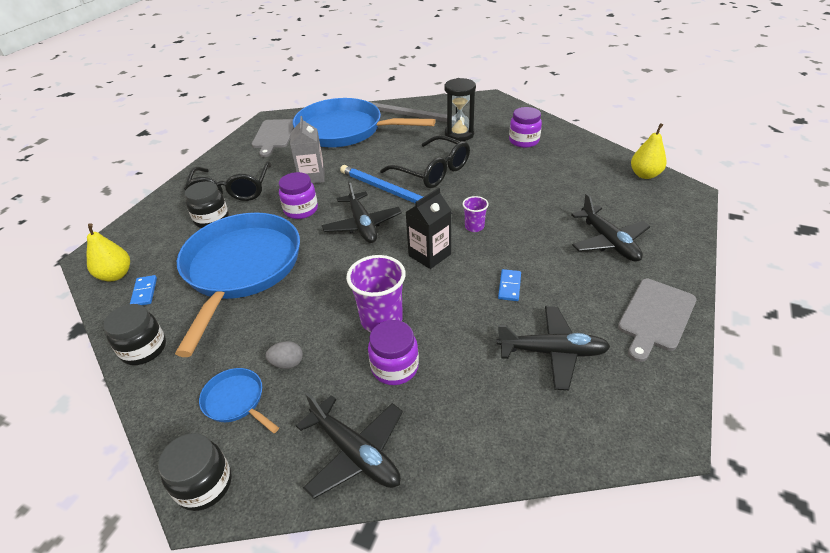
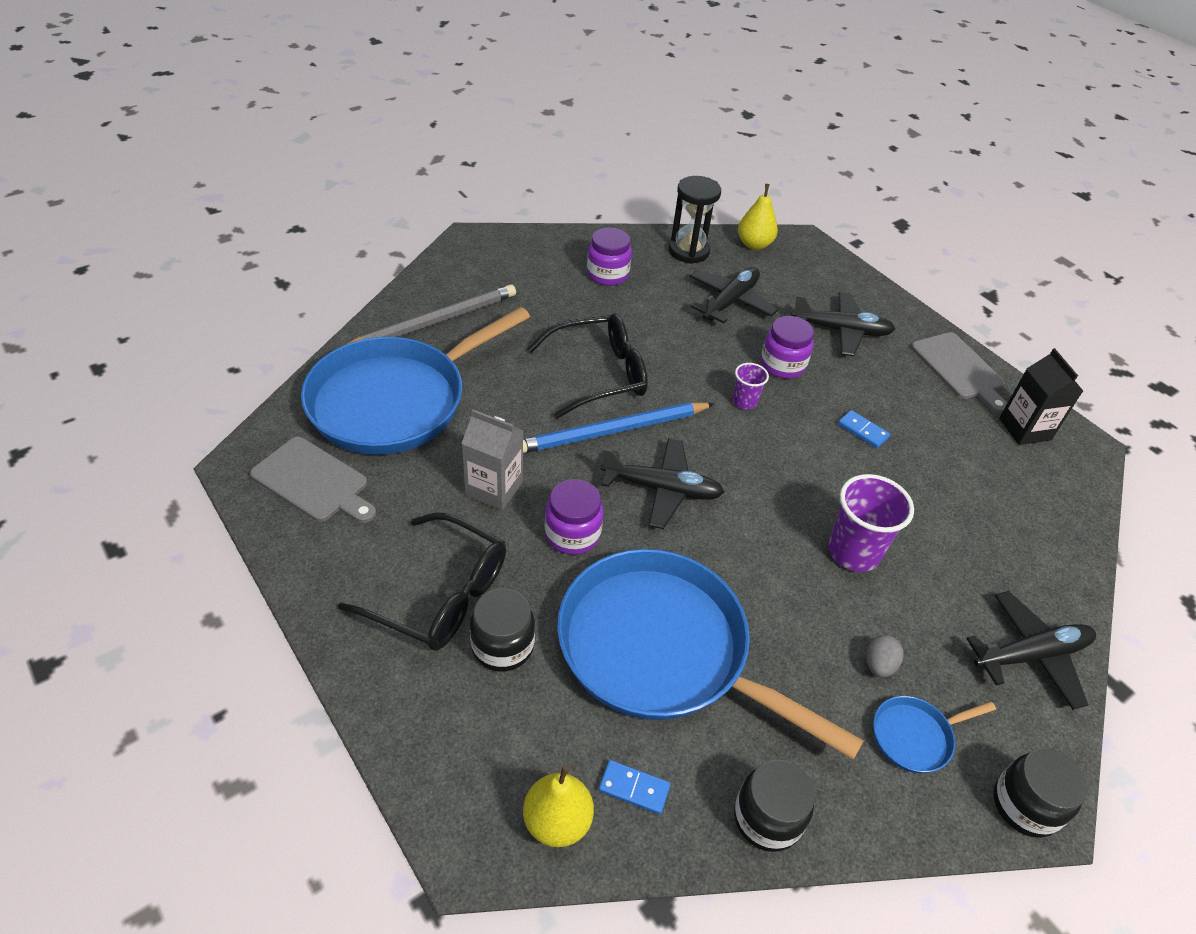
camera: 65 degrees left, 5 degrees up
purple jar [368,320,419,385] -> purple jar moved to [761,316,814,379]
black carton [406,188,452,269] -> black carton moved to [999,348,1083,445]
black hourglass [445,78,476,141] -> black hourglass moved to [669,176,721,264]
black plane [496,306,611,390] -> black plane moved to [690,267,778,324]

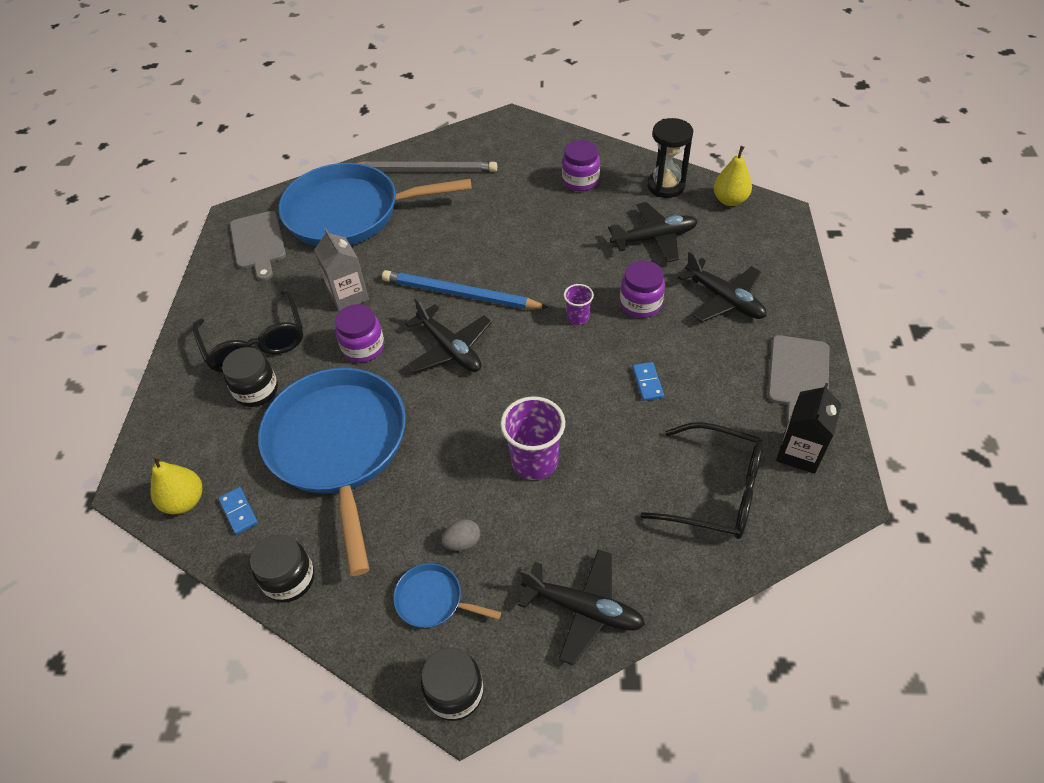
camera: 45 degrees right, 5 degrees up
black glasses [528,313,648,419] -> black glasses moved to [640,422,764,539]

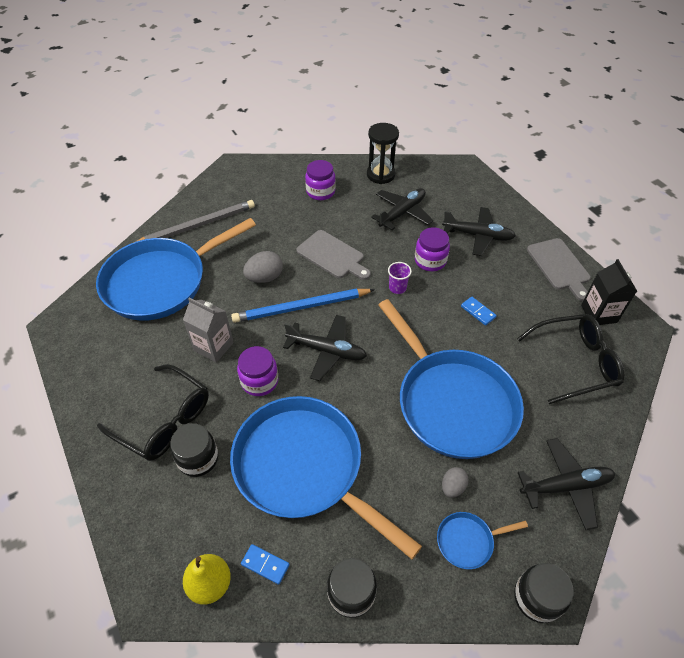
camera: 35 degrees left, 0 degrees up
grey cutting board [230,211,286,281] -> grey cutting board moved to [296,230,371,280]
purple cup [500,396,565,480] -> blue pan [378,299,524,459]
yellow pear [713,146,752,206] -> none
none -> grey egg [243,251,283,283]

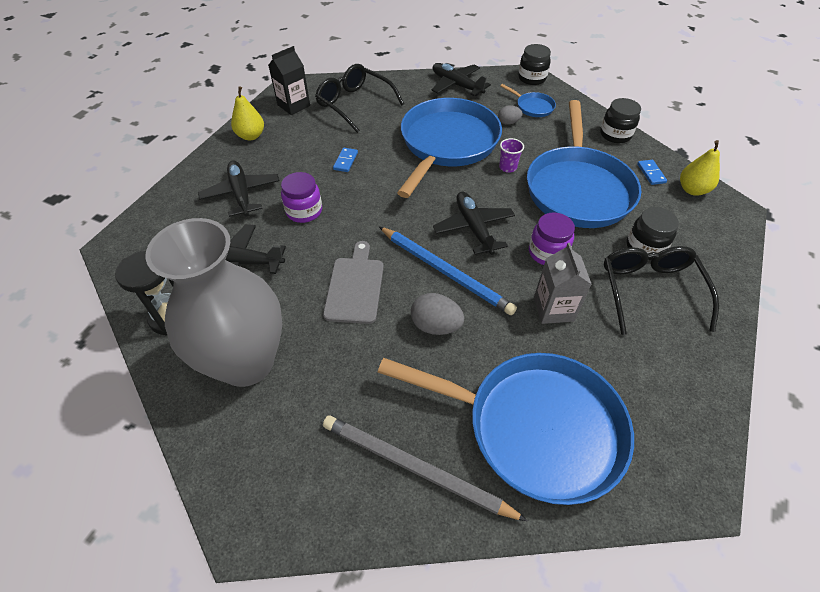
camera: 125 degrees left, 0 degrees up
purple jar [305,160,336,200] -> grey vase [145,218,282,387]
purple cup [388,262,412,294] -> purple cup moved to [499,138,524,173]
grey cutting board [527,238,591,301] -> yellow pear [231,86,264,140]

